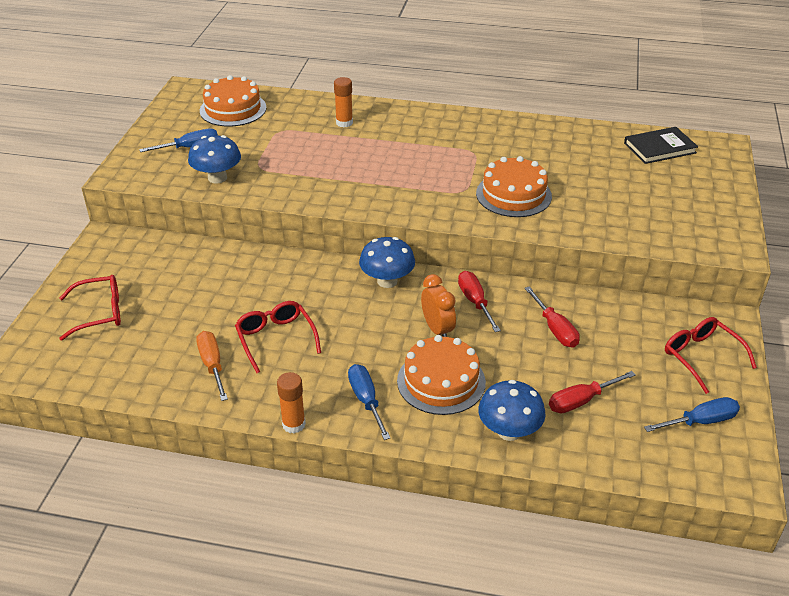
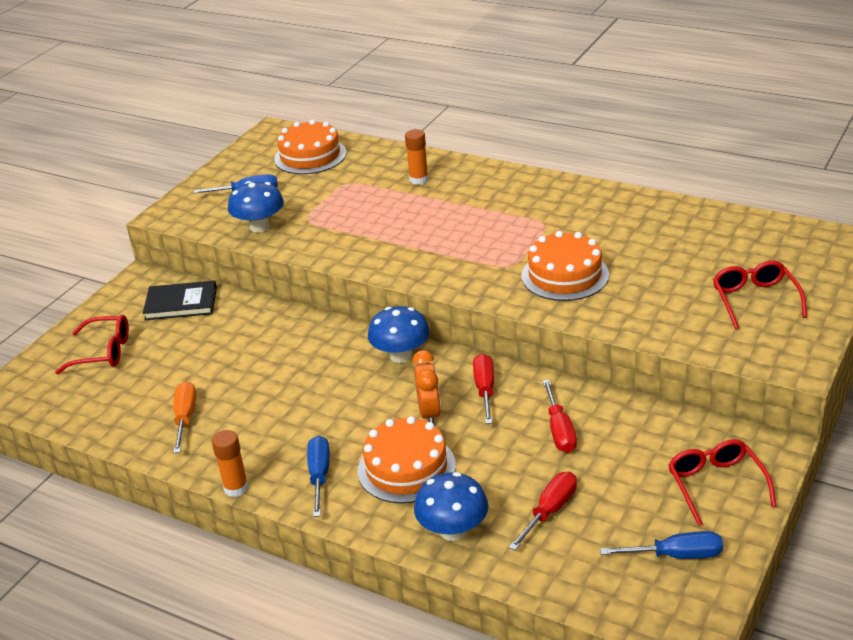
camera: 20 degrees right, 5 degrees down
red glasses [235,301,321,373] -> red glasses moved to [713,260,807,329]
red screwdriver [549,371,636,413] -> red screwdriver turned 135 degrees clockwise [509,472,577,550]
black book [624,127,698,164] -> black book moved to [143,281,217,320]

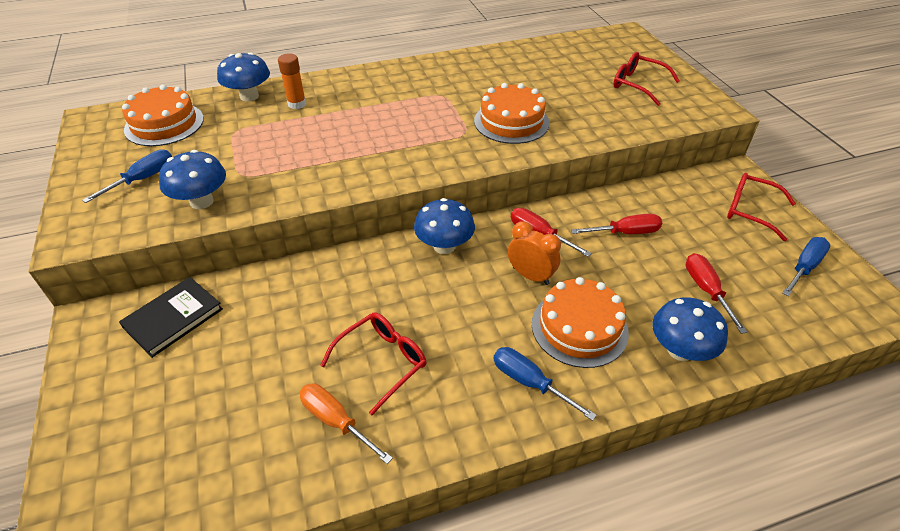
camera: 50 degrees left, 10 degrees up
red glasses [55,315,129,374] -> red glasses moved to [320,312,426,415]
orange glue stick [212,430,249,497] -> none
red screwdriver [543,380,577,453] -> red screwdriver turned 45 degrees counterclockwise [571,214,662,234]
none -> blue mushroom [217,52,270,102]

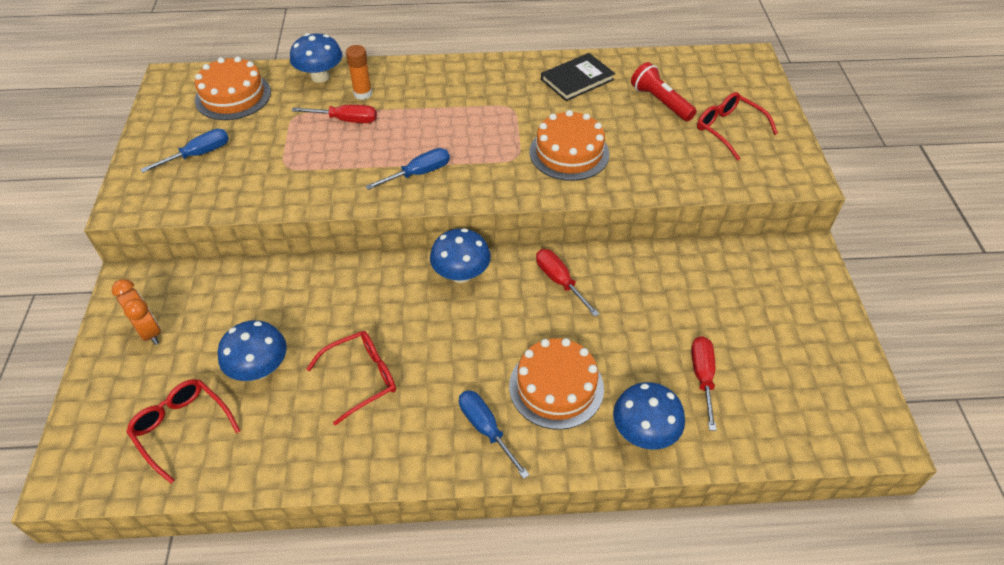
camera: 15 degrees right, 5 degrees up
black book [119,277,223,358] -> black book moved to [541,53,615,101]
blue mushroom [159,150,226,209] -> blue mushroom moved to [218,320,287,381]
orange screwdriver [299,383,393,464] -> none
orange clock [508,221,561,285] -> orange clock moved to [112,279,161,345]
red screwdriver [571,214,662,234] -> red screwdriver moved to [292,105,377,123]
red glasses [727,173,796,241] -> red glasses moved to [126,379,240,483]
blue screwdriver [782,237,830,296] -> blue screwdriver moved to [365,148,450,190]
none -> red flashlight [631,62,697,121]

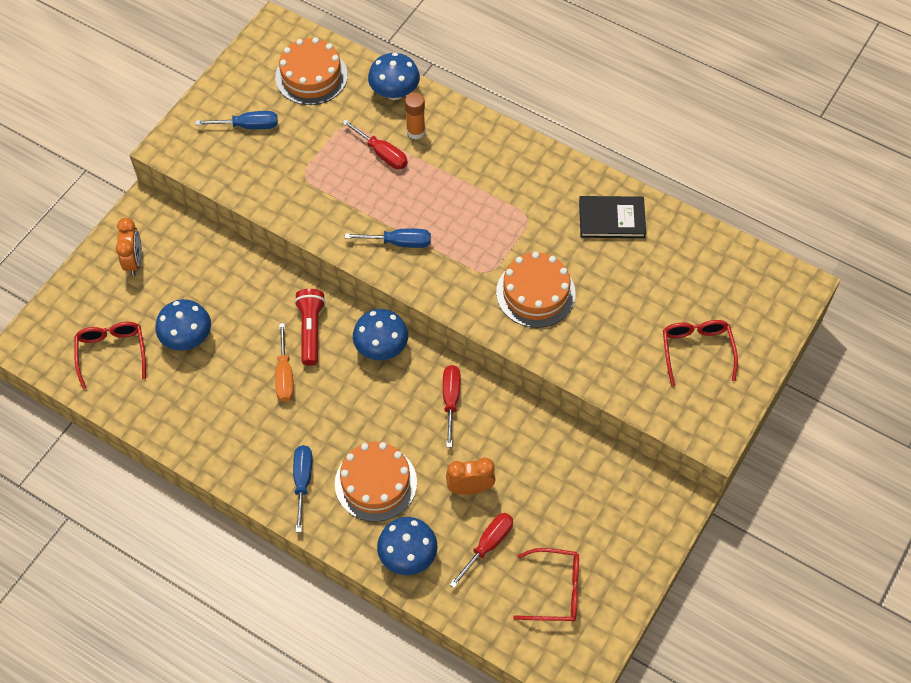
camera: 35 degrees right, 10 degrees up
red glasses [306,331,396,426] -> red glasses moved to [513,548,579,622]
red flashlight [631,62,697,121] -> red flashlight moved to [294,289,326,366]
none -> orange screwdriver [275,323,294,402]
none -> orange clock [446,457,495,495]

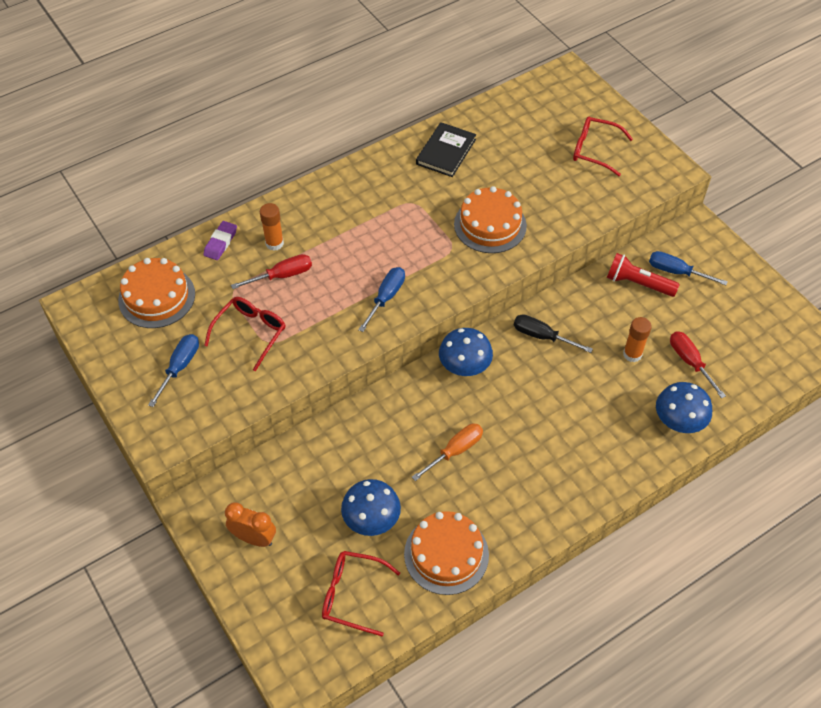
camera: 65 degrees left, 5 degrees down
orange screwdriver [275,323,294,402] -> orange screwdriver turned 60 degrees counterclockwise [412,423,483,481]
blue screwdriver [293,445,312,532] -> blue screwdriver moved to [649,251,728,285]
red flashlight [294,289,326,366] -> red flashlight moved to [607,253,680,297]
orange cake [335,442,417,522] -> orange cake moved to [404,511,489,595]
blue mushroom [368,52,420,100] -> purple eraser [203,221,237,260]
red screwdriver [443,365,461,447] -> black screwdriver [514,314,593,353]
orange clock [446,457,495,495] -> orange glue stick [623,317,652,362]
red glasses [513,548,579,622] -> red glasses moved to [204,297,285,371]

